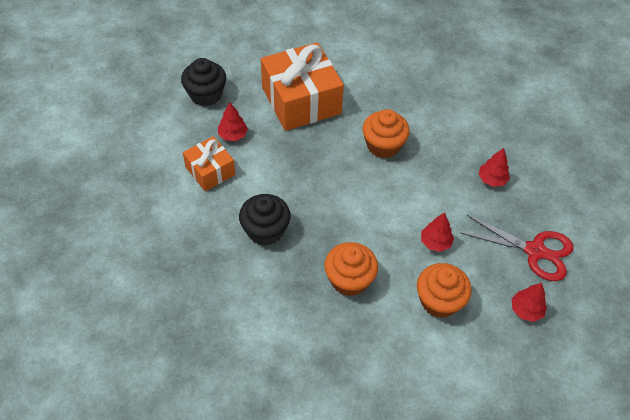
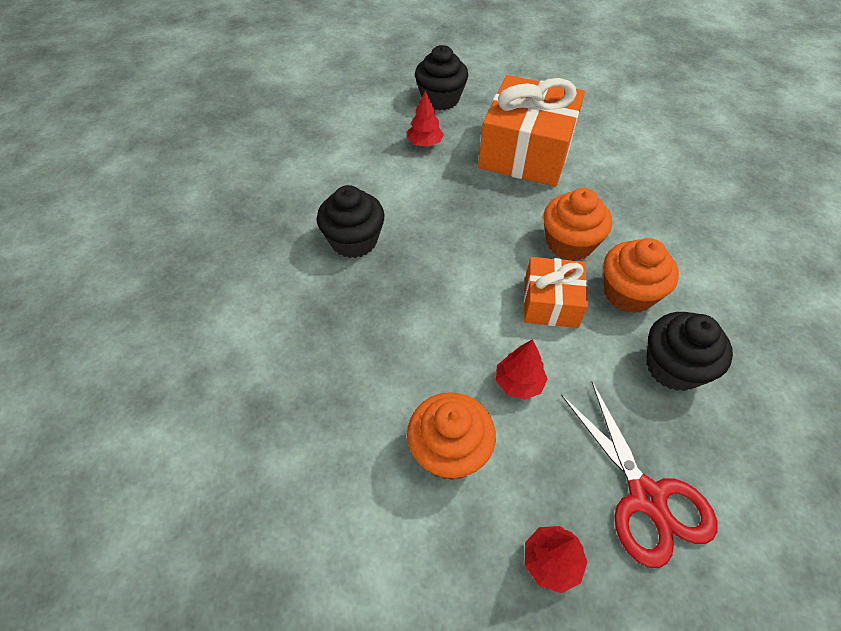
camera: 45 degrees right, 0 degrees up
orange gift [183,136,235,191] -> orange gift moved to [524,257,588,328]
orange cupcake [324,242,378,296] -> orange cupcake moved to [603,238,679,313]
red tree [478,148,510,187] -> black cupcake [646,312,733,391]

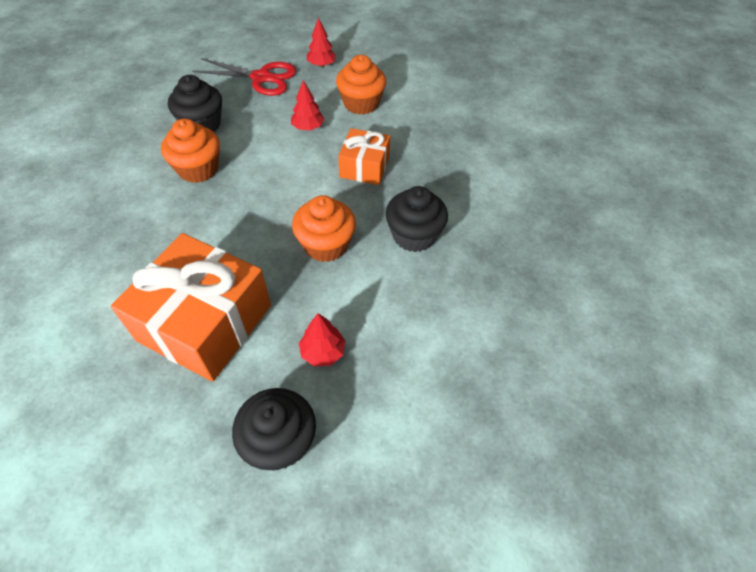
camera: 175 degrees left, 0 degrees up
orange gift [524,257,588,328] -> orange gift moved to [338,128,390,185]
orange cupcake [544,188,612,261] -> orange cupcake moved to [292,195,356,262]
red scissors [561,381,717,568] -> red scissors turned 120 degrees clockwise [192,58,297,96]

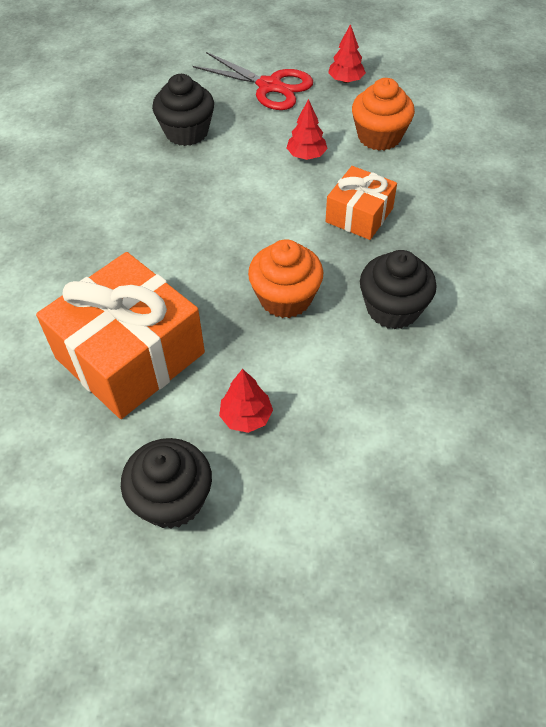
camera: 20 degrees right, 0 degrees up
orange cupcake [161,119,220,183] -> none

